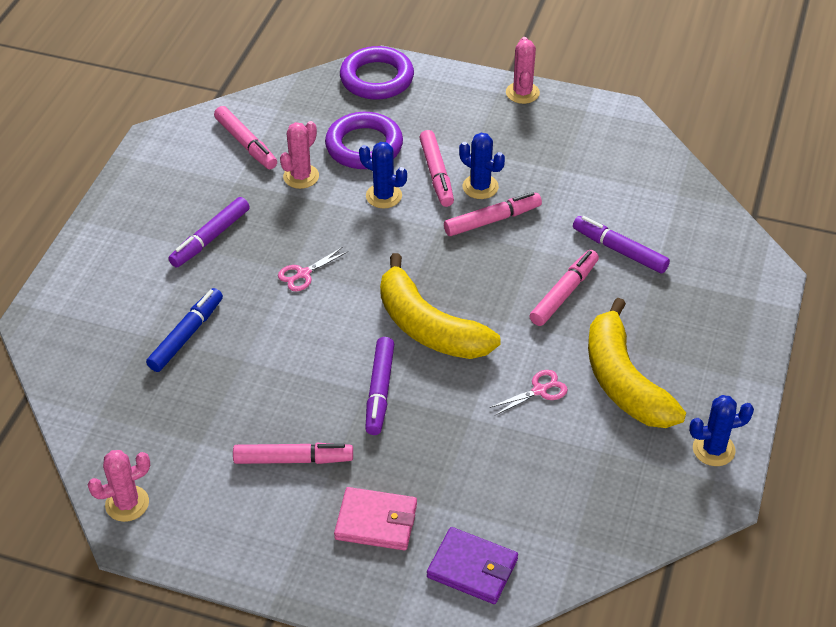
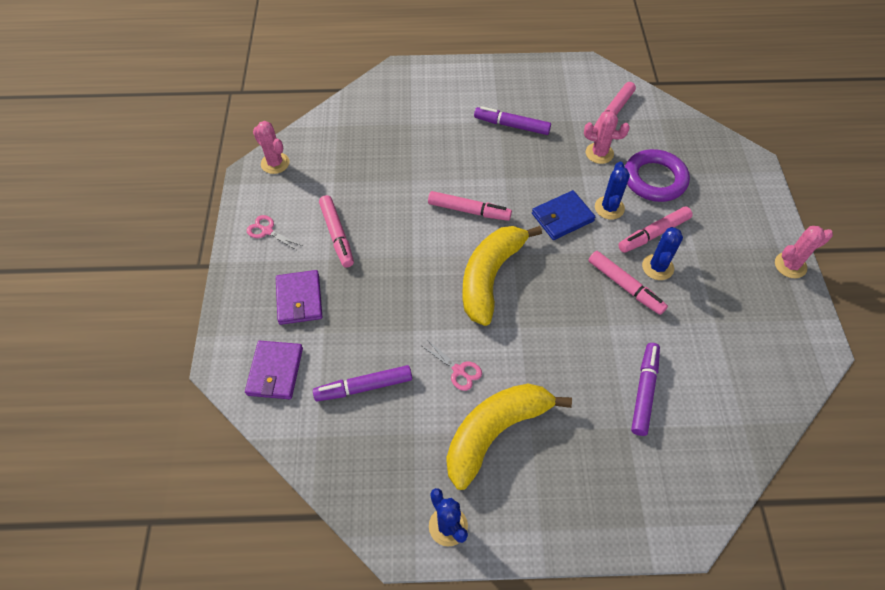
camera: 70 degrees right, 10 degrees up
blue marker [146,288,223,372] -> none
pink scissors [278,247,347,291] -> pink scissors moved to [247,215,303,251]
pink wallet [334,487,417,551] -> purple wallet [276,270,322,325]
purple ring [340,46,414,100] -> none
purple marker [365,337,394,435] -> purple marker moved to [313,365,412,401]
pink marker [530,250,599,326] -> pink marker moved to [428,191,512,221]
none -> blue wallet [532,190,595,240]

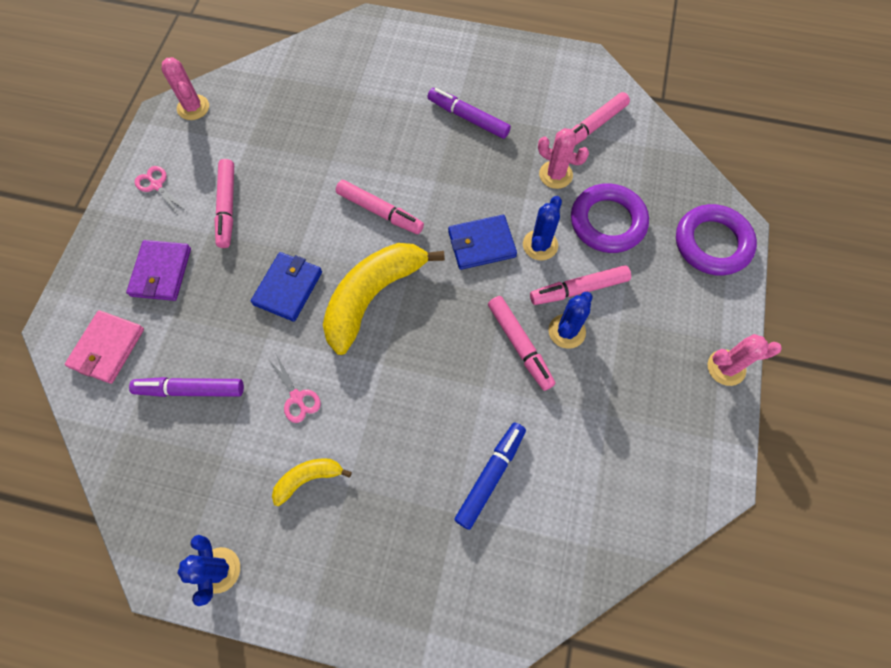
camera: 15 degrees right, 10 degrees up
purple wallet [245,341,303,399] -> pink wallet [65,310,144,384]
yellow banana [447,384,572,490] -> yellow banana [272,458,352,506], size x0.48
purple marker [631,343,660,436] -> blue marker [454,423,526,530]
none -> blue wallet [251,252,322,322]
none -> purple ring [676,204,757,276]

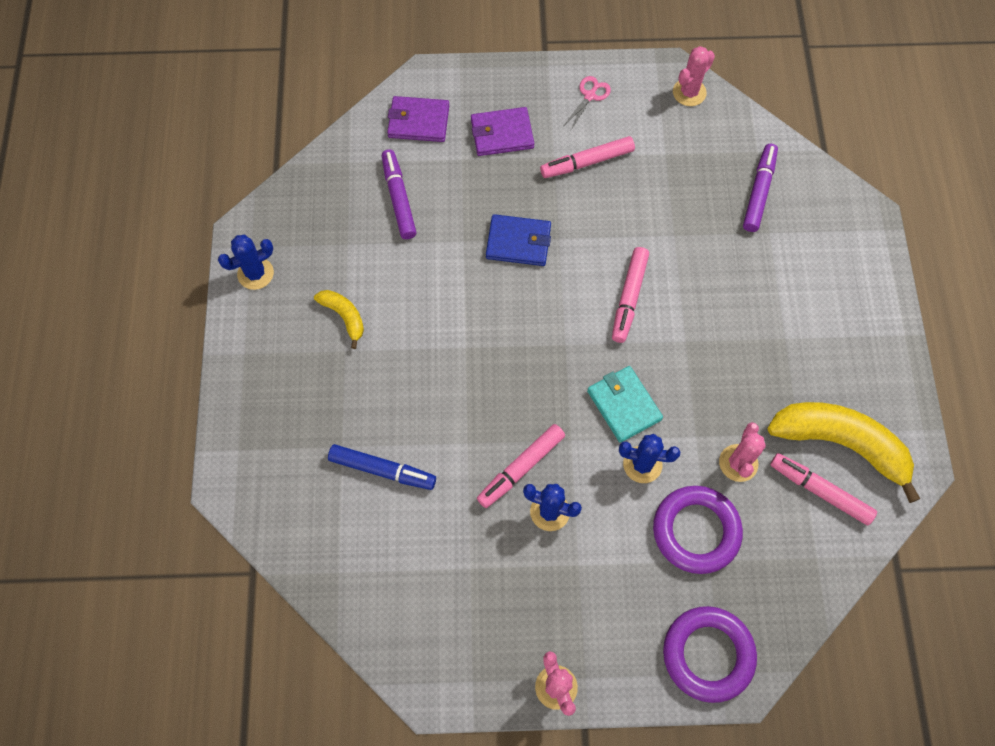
camera: 75 degrees right, 0 degrees up
pink wallet [65,310,144,384] -> purple wallet [387,96,449,142]
pink scissors [268,354,321,423] -> none
yellow banana [323,243,445,355] -> yellow banana moved to [767,402,920,503]
purple marker [428,88,511,139] -> purple marker moved to [743,144,778,232]
blue wallet [448,215,517,270] -> turquoise wallet [587,366,663,443]
pink marker [530,265,631,305] -> none

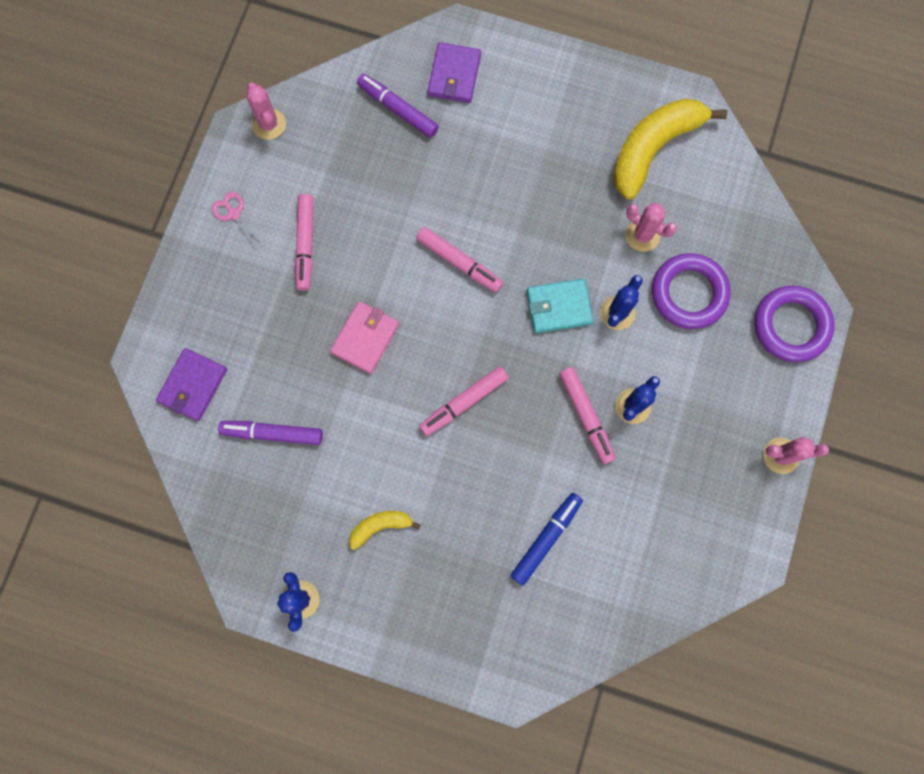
camera: 70 degrees left, 10 degrees up
purple wallet [471,107,534,156] -> purple wallet moved to [428,42,481,103]
blue wallet [486,214,551,266] -> pink wallet [330,301,399,374]
pink marker [770,453,877,525] -> pink marker moved to [419,366,508,436]

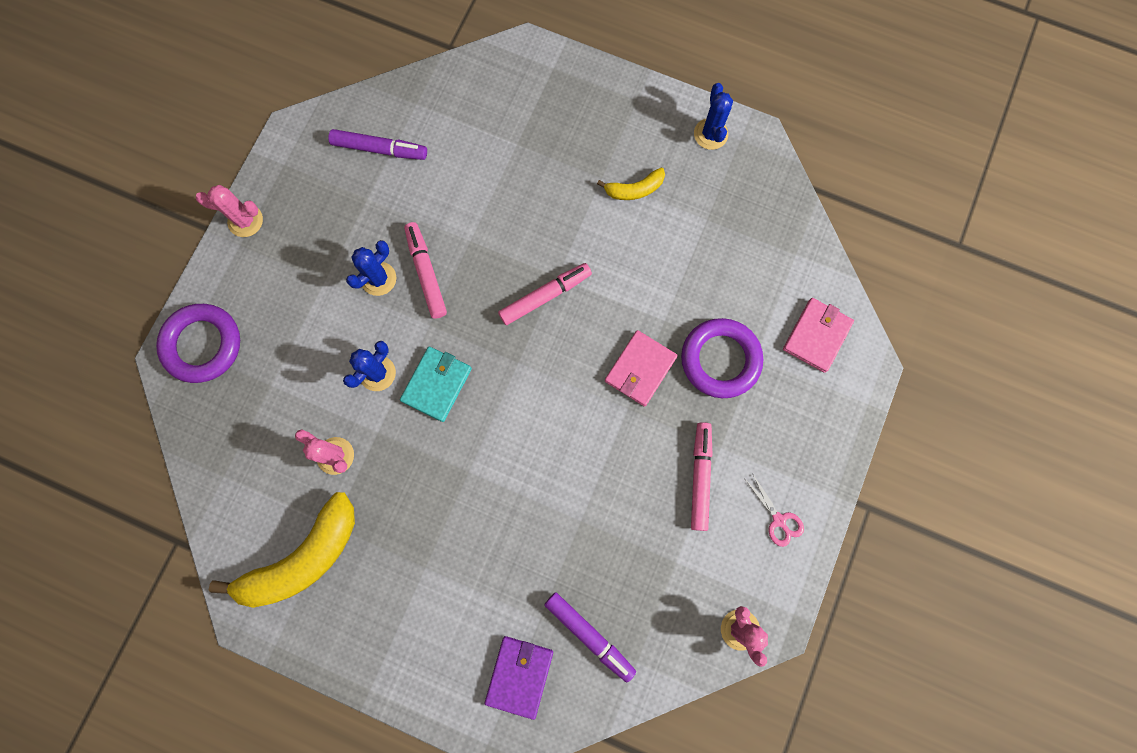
camera: 175 degrees left, 0 degrees up
purple wallet [156,348,227,421] -> pink wallet [783,298,854,373]
purple marker [218,421,323,445] -> purple marker moved to [328,129,427,160]
pink marker [416,227,503,293] -> none
blue marker [510,493,583,586] -> none
turquoise wallet [527,279,593,333] -> turquoise wallet turned 60 degrees counterclockwise [400,347,472,422]
purple ring [652,253,730,329] -> purple ring moved to [681,318,763,398]

